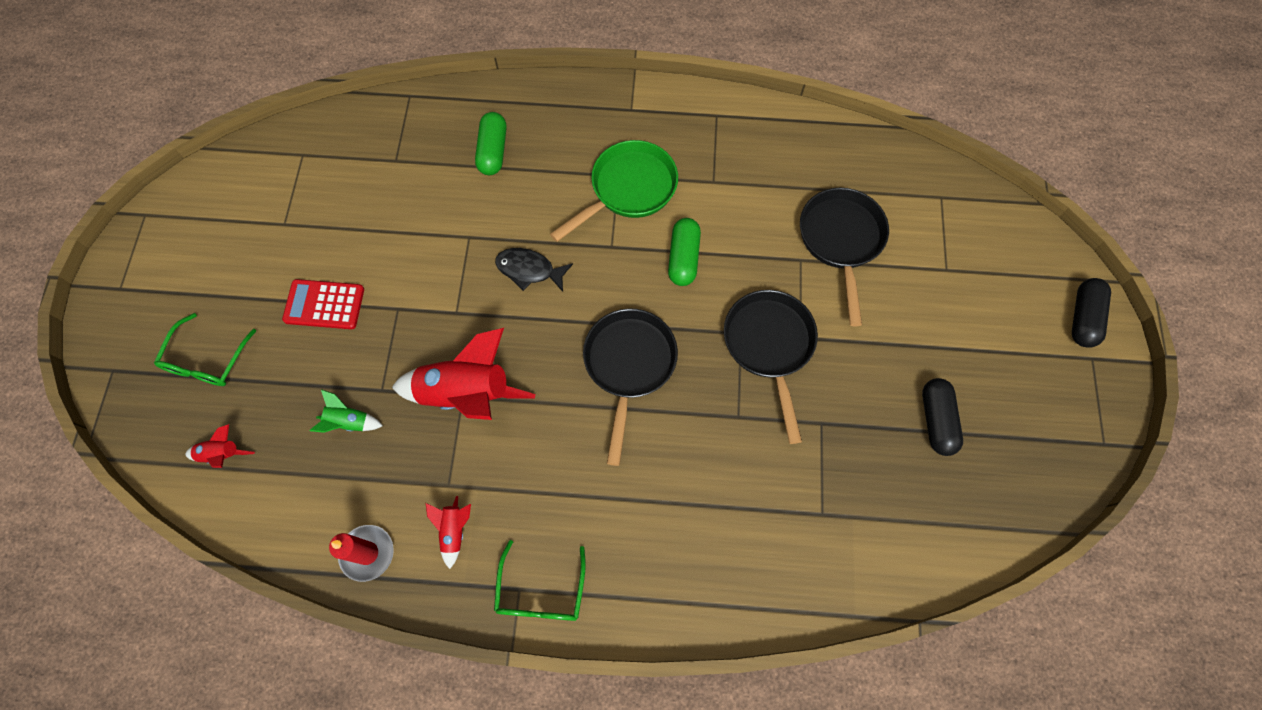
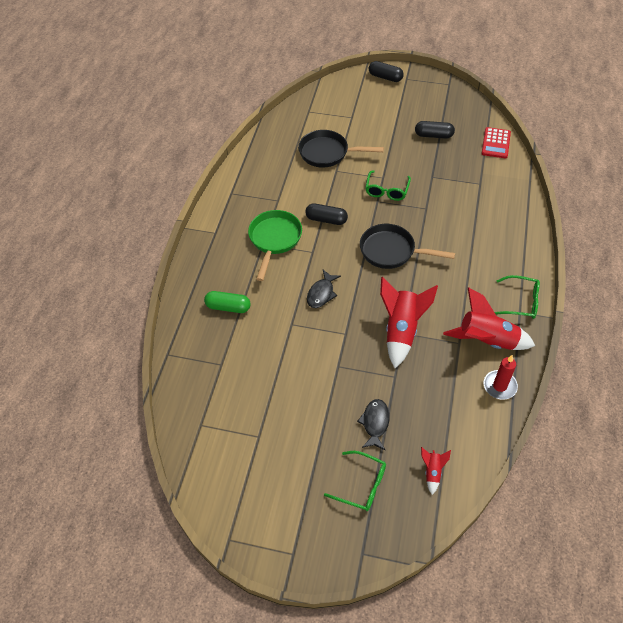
camera: 80 degrees left, 15 degrees down
red calculator [282,279,364,329] -> red calculator moved to [481,127,511,158]
green rocket [310,389,383,433] -> none
red rocket [426,496,471,569] -> red rocket [443,287,535,350], size x2.14
green pan [550,140,678,242] -> green pan turned 45 degrees clockwise [248,210,302,281]
green capsule [668,218,701,286] -> black capsule [305,203,348,225]
black pan [724,290,818,444] -> green glasses [365,170,411,201]
none -> black fish [357,399,390,450]

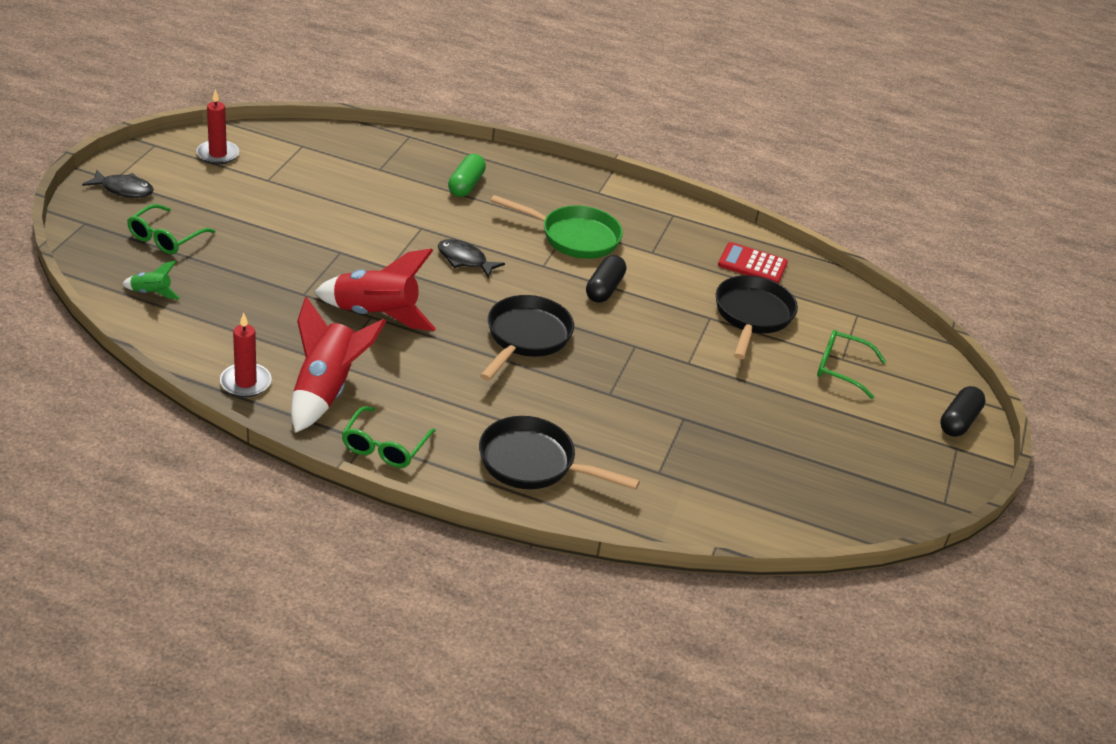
camera: 90 degrees right, 15 degrees down
black fish [357,399,390,450] -> black fish moved to [82,170,154,198]
green glasses [365,170,411,201] -> green glasses moved to [817,330,886,399]
black capsule [415,121,455,139] -> none
red rocket [421,447,451,495] -> green rocket [122,261,180,299]
red calculator [481,127,511,158] -> red calculator moved to [718,242,788,283]
none -> red candle [196,89,239,164]
none -> black pan [479,416,640,490]

